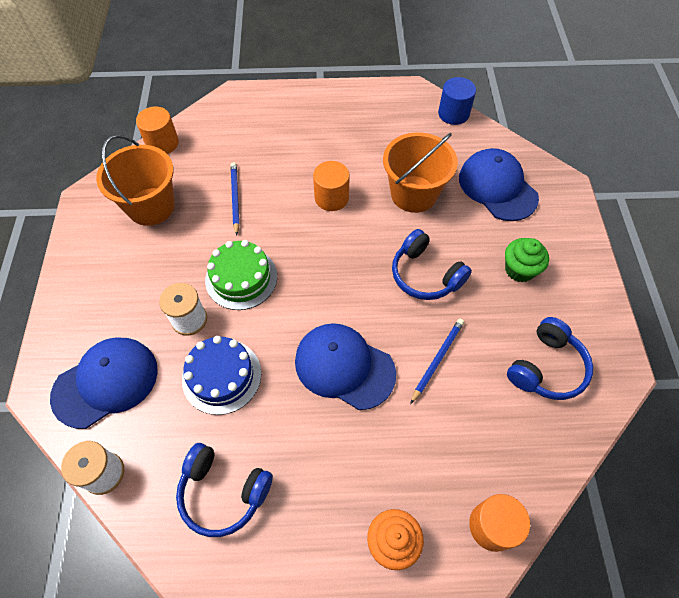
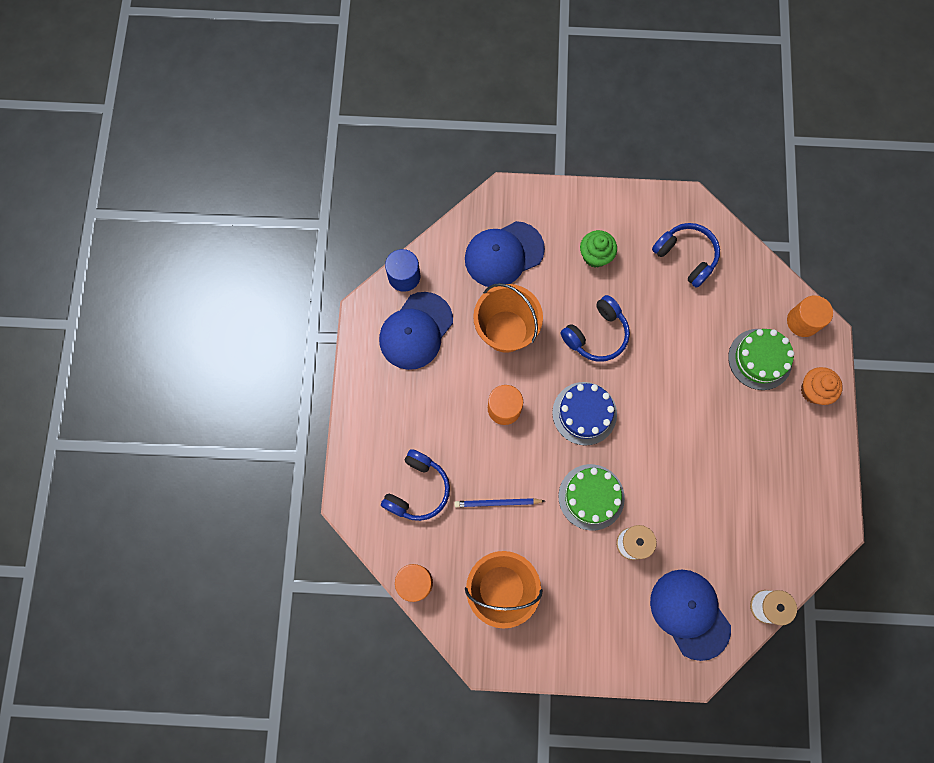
camera: 85 degrees left, 15 degrees up
blue headphones [176,443,273,537] -> blue headphones moved to [381,449,450,521]
blue cake [182,336,261,415] -> blue cake moved to [552,382,617,445]
blue cap [295,323,396,410] -> blue cap moved to [379,292,453,370]
blue pencil [410,319,464,404] -> none
none -> green cake [728,329,794,390]

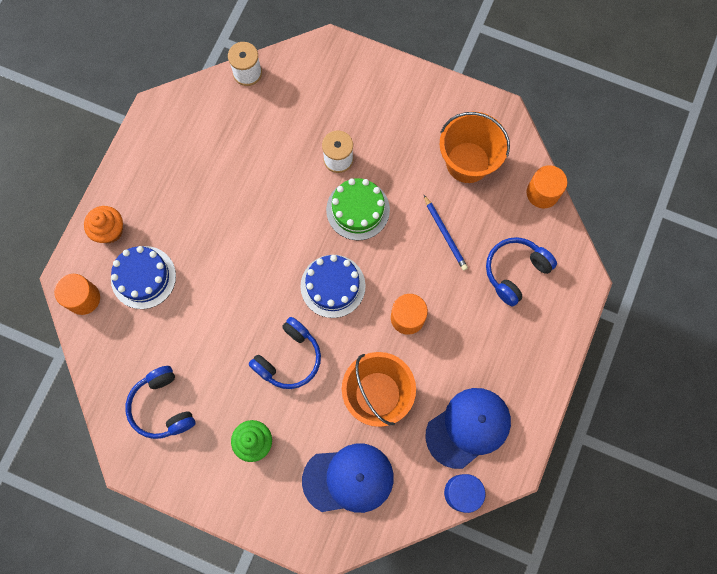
camera: 160 degrees left, 0 degrees up
blue pencil [455,498,545,507] -> blue pencil turned 45 degrees clockwise [424,195,468,271]
blue headphones [561,295,630,362] -> blue headphones turned 150 degrees clockwise [249,317,321,389]
blue cap [650,569,731,661] -> none
green cake [728,329,794,390] -> blue cake [111,246,176,309]

